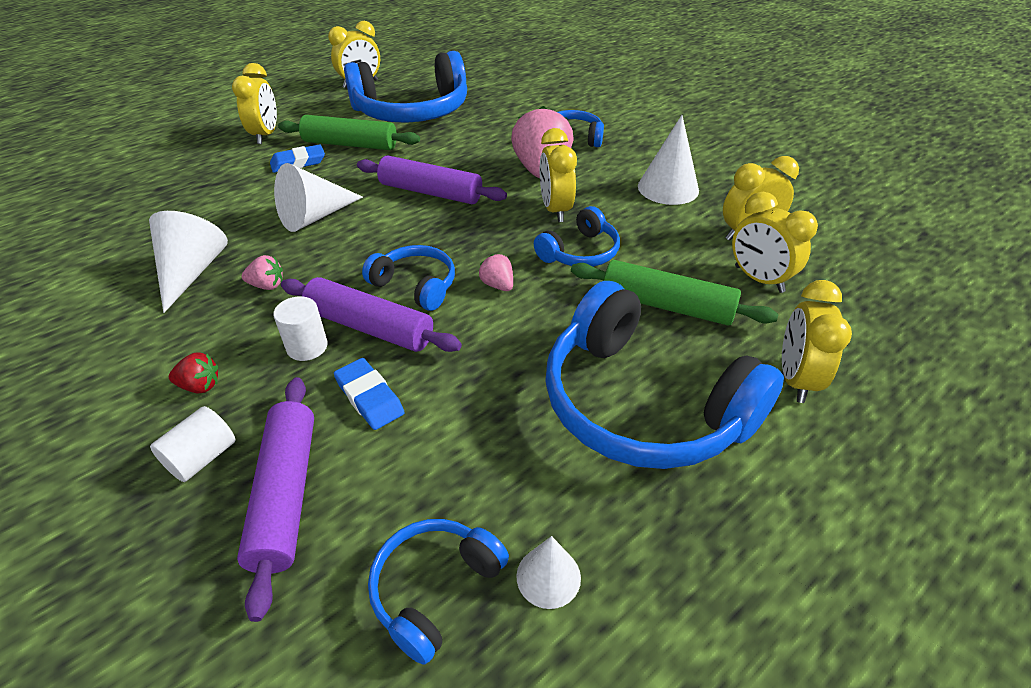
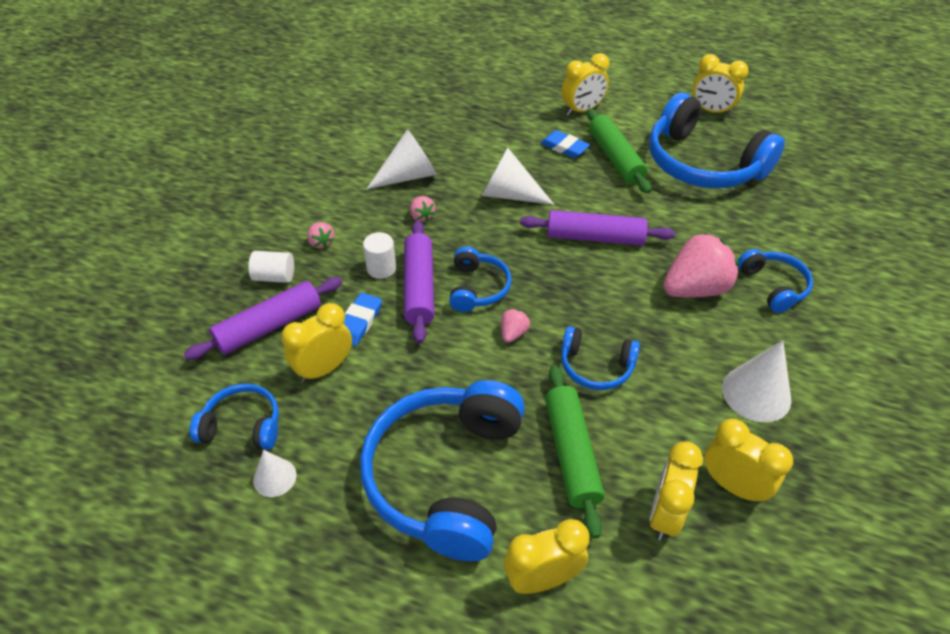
camera: 60 degrees right, 5 degrees up
red strawberry [169,353,218,393] -> pink strawberry [307,222,335,249]
purple rolling pin [357,156,507,204] -> purple rolling pin turned 75 degrees counterclockwise [520,210,675,245]
yellow clock [540,128,577,222] -> yellow clock moved to [281,303,352,383]

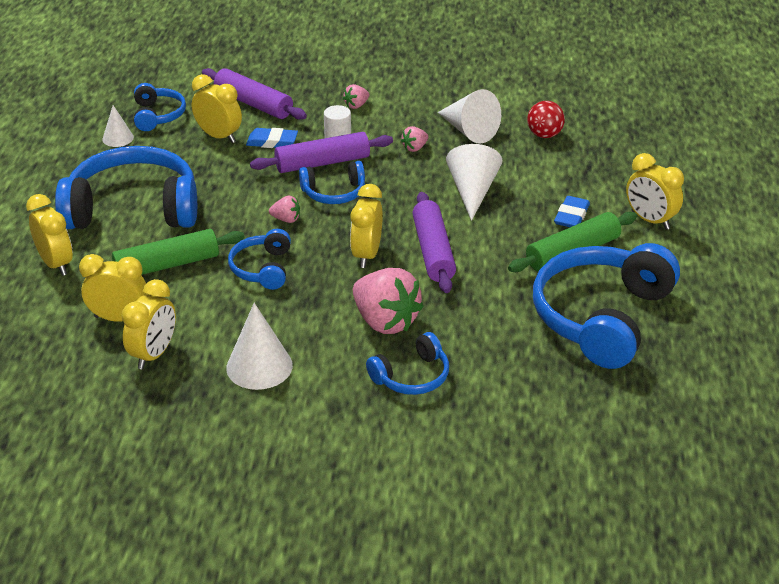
camera: 75 degrees right, 10 degrees down
white cylinder [248,251,294,283] -> none
yellow clock [692,54,749,116] -> yellow clock moved to [350,184,383,268]
none -> red ball [527,101,565,138]

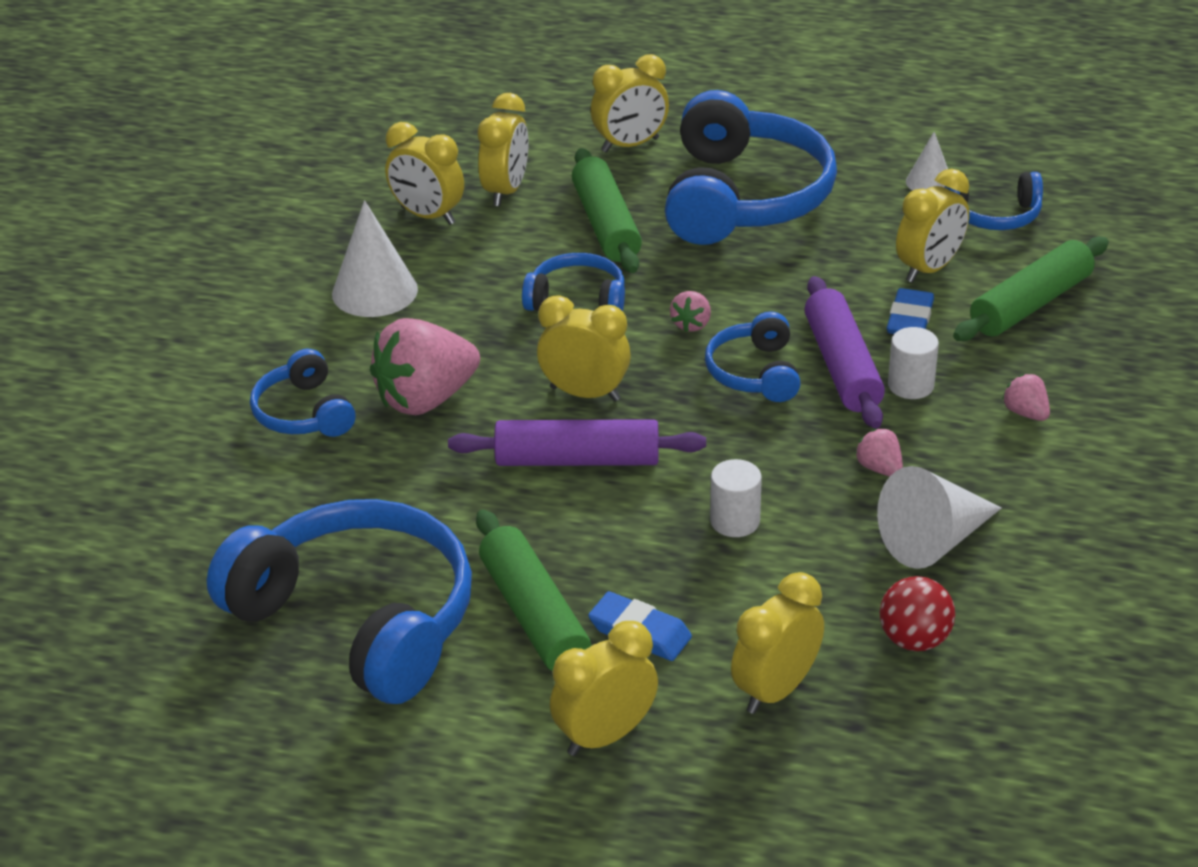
camera: 100 degrees right, 0 degrees up
purple rolling pin [202,68,307,120] -> green rolling pin [953,237,1109,341]
white cone [446,144,502,221] -> white cylinder [710,459,762,537]
none -> yellow clock [731,572,824,714]

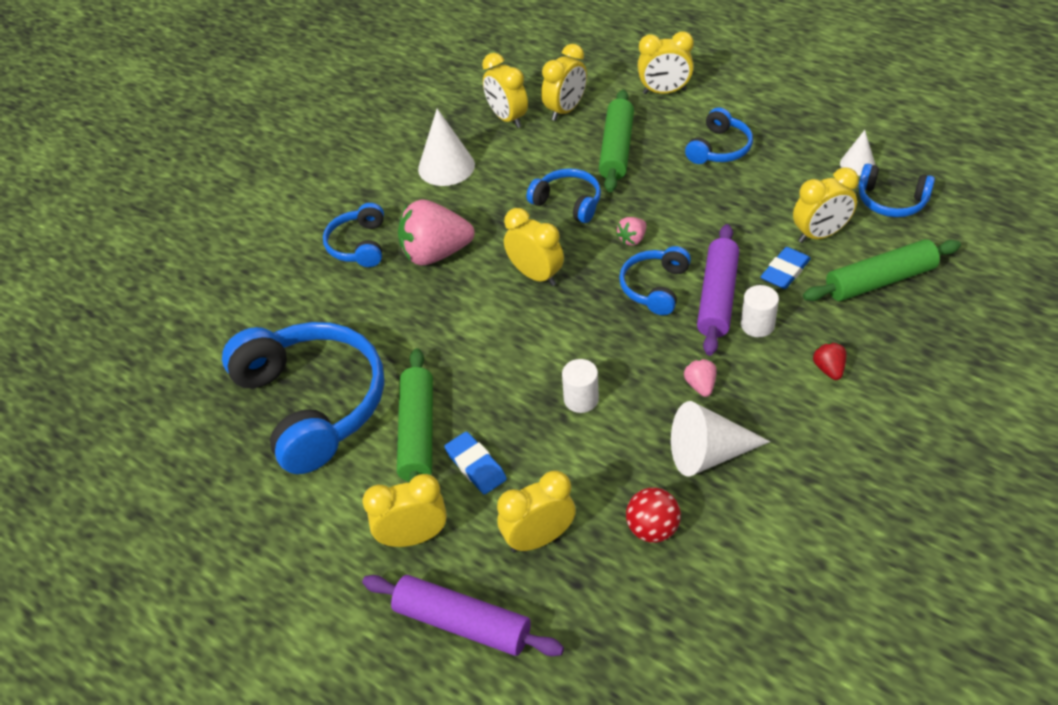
camera: 25 degrees right, 10 degrees up
purple rolling pin [448,419,706,466] -> purple rolling pin moved to [362,575,564,656]
blue headphones [665,90,837,245] -> blue headphones [685,107,753,164], size x0.49
pink strawberry [1002,374,1050,421] -> red strawberry [813,342,847,380]

